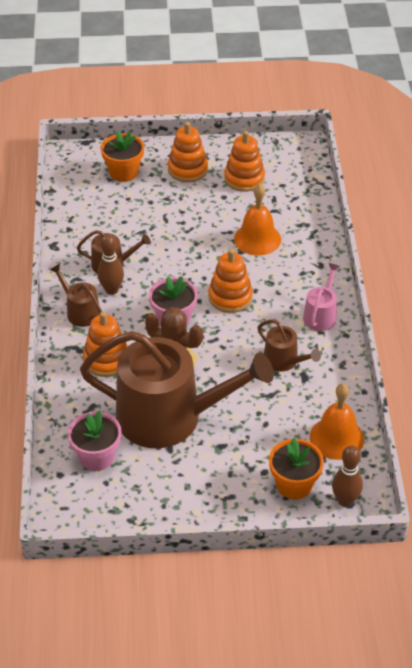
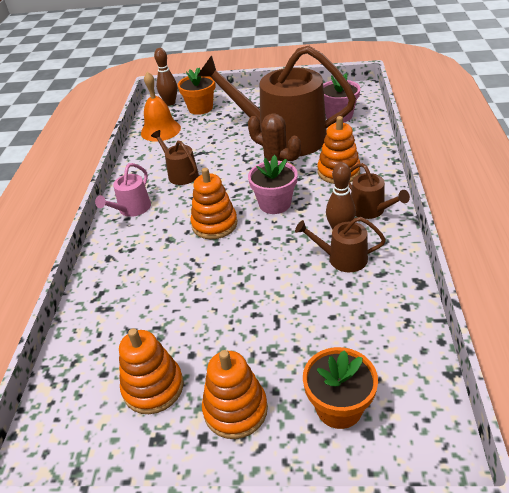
camera: 170 degrees left, 5 degrees down
orange bell [234,184,281,256] -> none

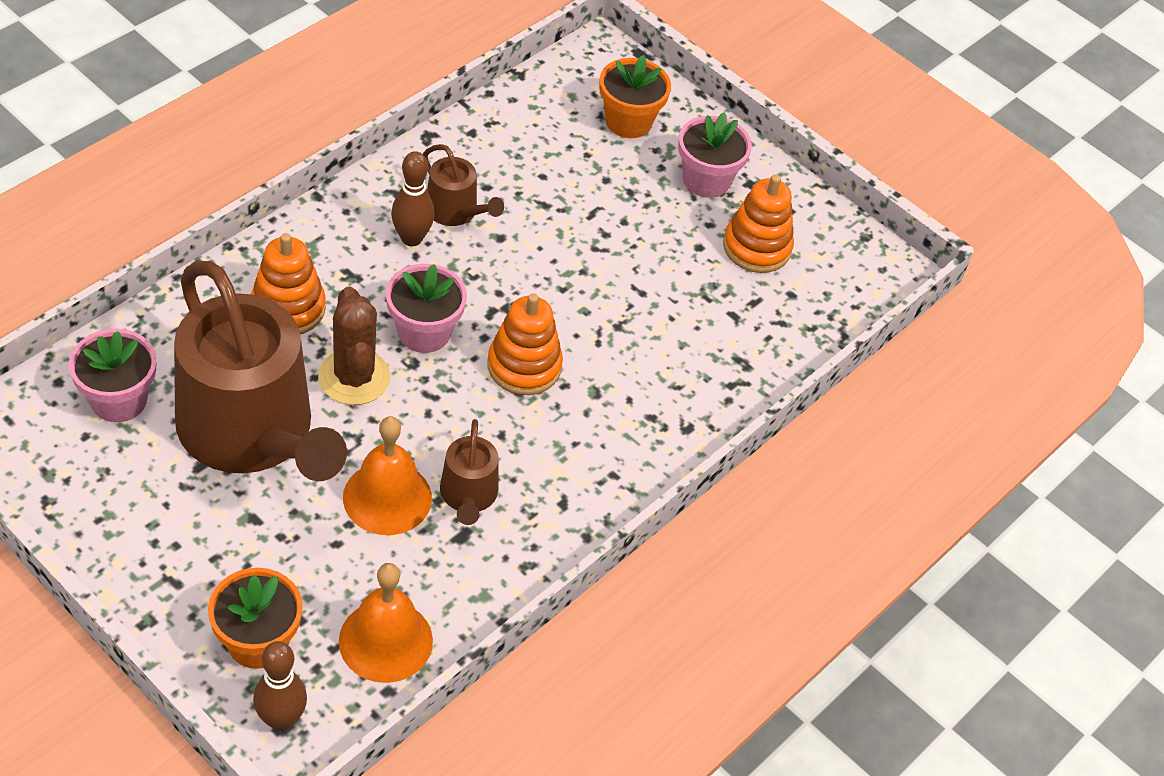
camera: 150 degrees left, 10 degrees up
pink watering can [95,163,151,217] -> none
orange stacking toy [202,350,268,439] -> pink flower pot [678,112,752,198]
brown watering can [348,163,410,219] -> none
none -> orange bell [343,416,432,535]

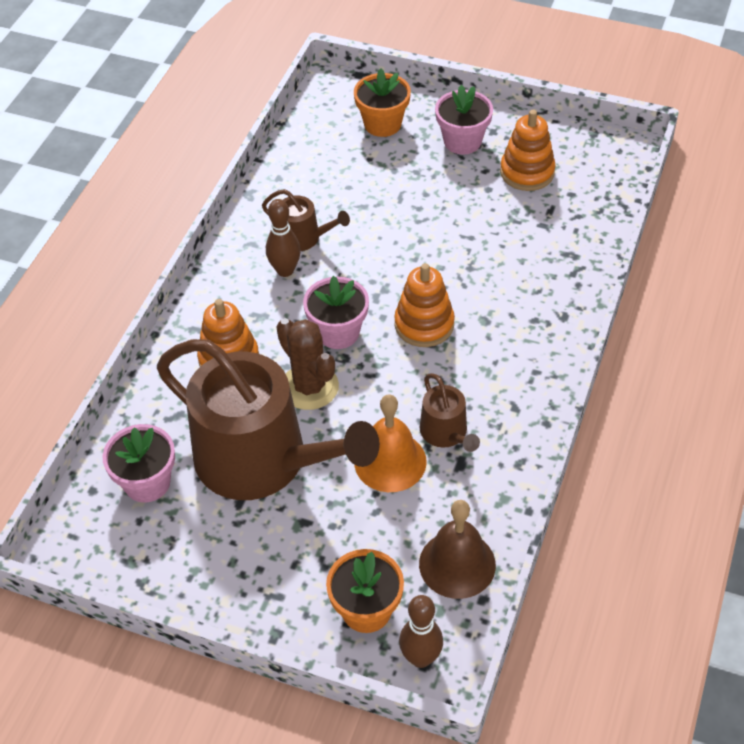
camera: 15 degrees left, 0 degrees up
orange bell [339,563,433,683] -> brown bell [419,500,496,599]

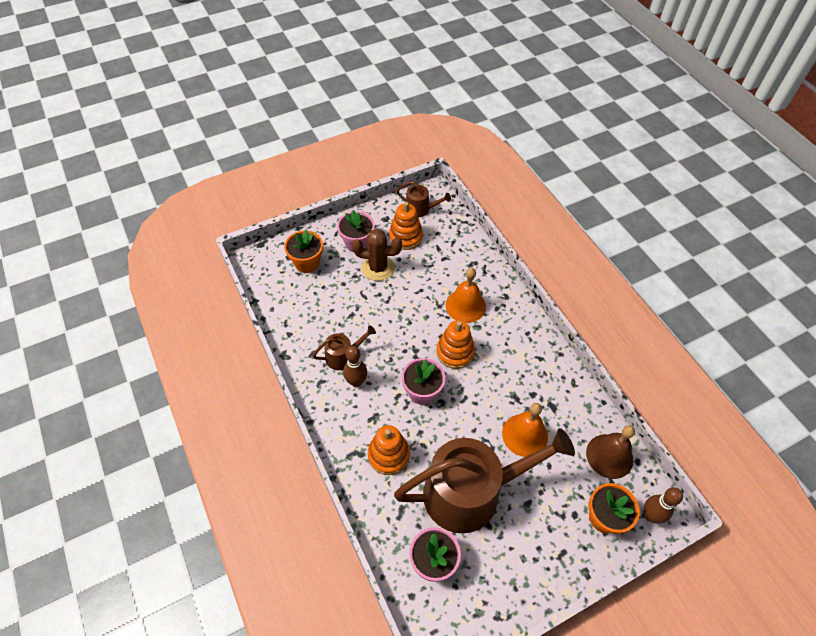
camera: 50 degrees left, 5 degrees up
brown cactus [277,318,339,410] -> brown cactus moved to [352,229,402,281]
brown watering can [420,373,480,452] -> brown watering can moved to [396,181,451,218]
none -> orange bell [446,268,486,323]

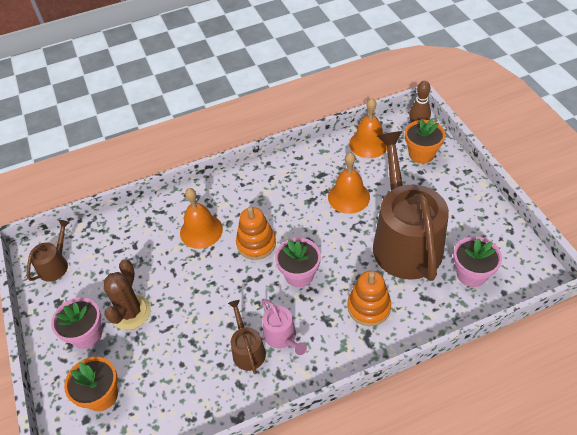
camera: 80 degrees left, 5 degrees down
brown bowling pin [343,346,367,387] -> pink watering can [262,299,307,355]
orange stacking toy [389,202,423,250] -> none
brown bell [586,425,635,479] -> orange bell [349,98,387,158]

